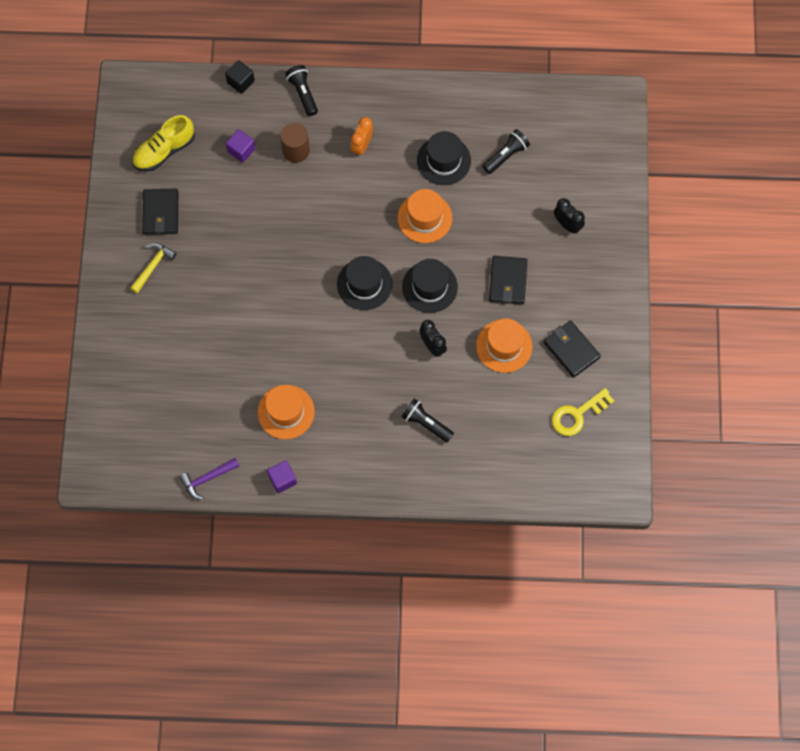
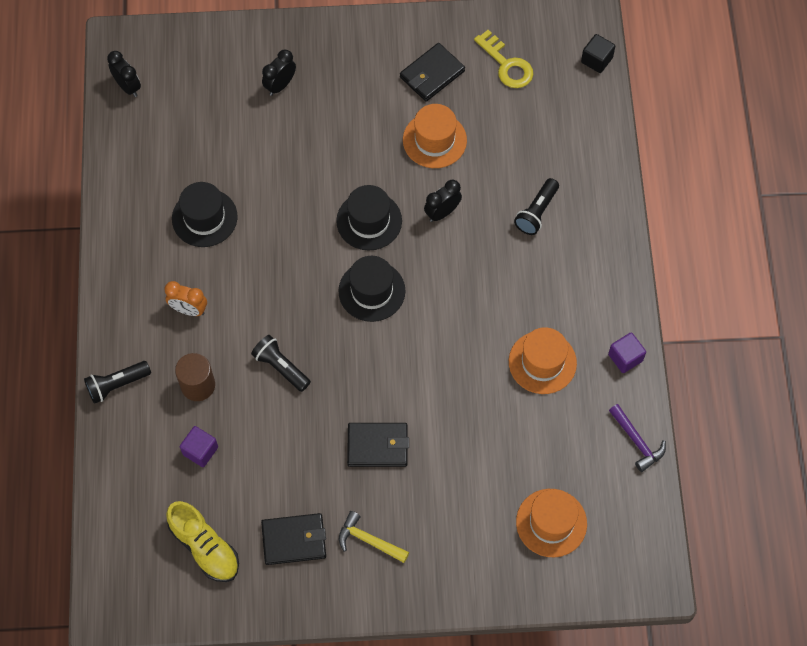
camera: 95 degrees left, 5 degrees down
black cube [225,60,255,94] -> black cube moved to [581,34,615,73]
orange hat [398,189,452,243] -> orange hat moved to [516,489,587,557]
black flashlight [482,129,530,174] -> black flashlight moved to [251,335,311,392]
black wallet [489,256,527,304] -> black wallet moved to [347,423,409,467]
none -> black clock [107,51,141,97]

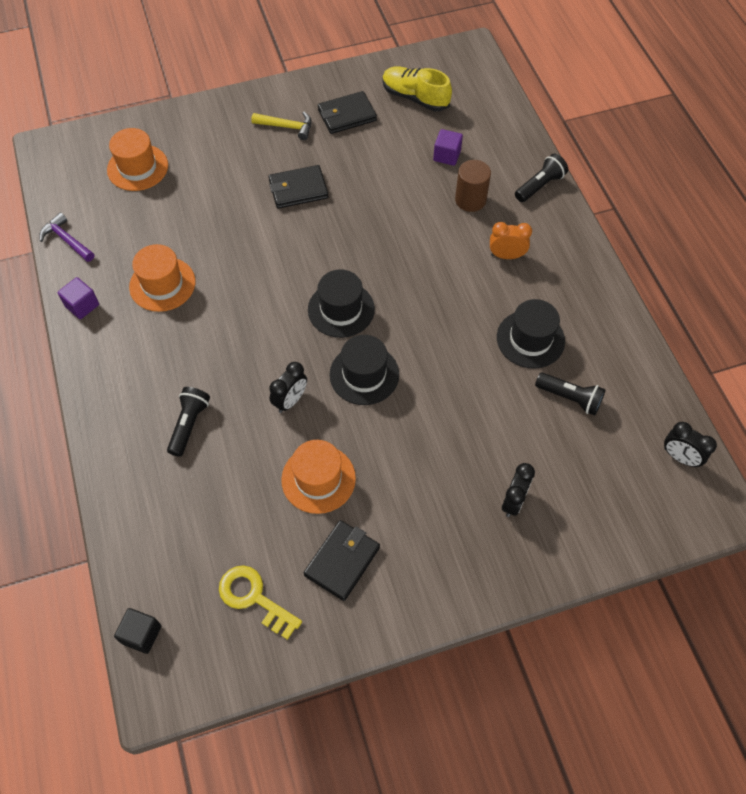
camera: 165 degrees right, 5 degrees down
black flashlight [251,335,311,392] -> black flashlight moved to [535,372,605,415]

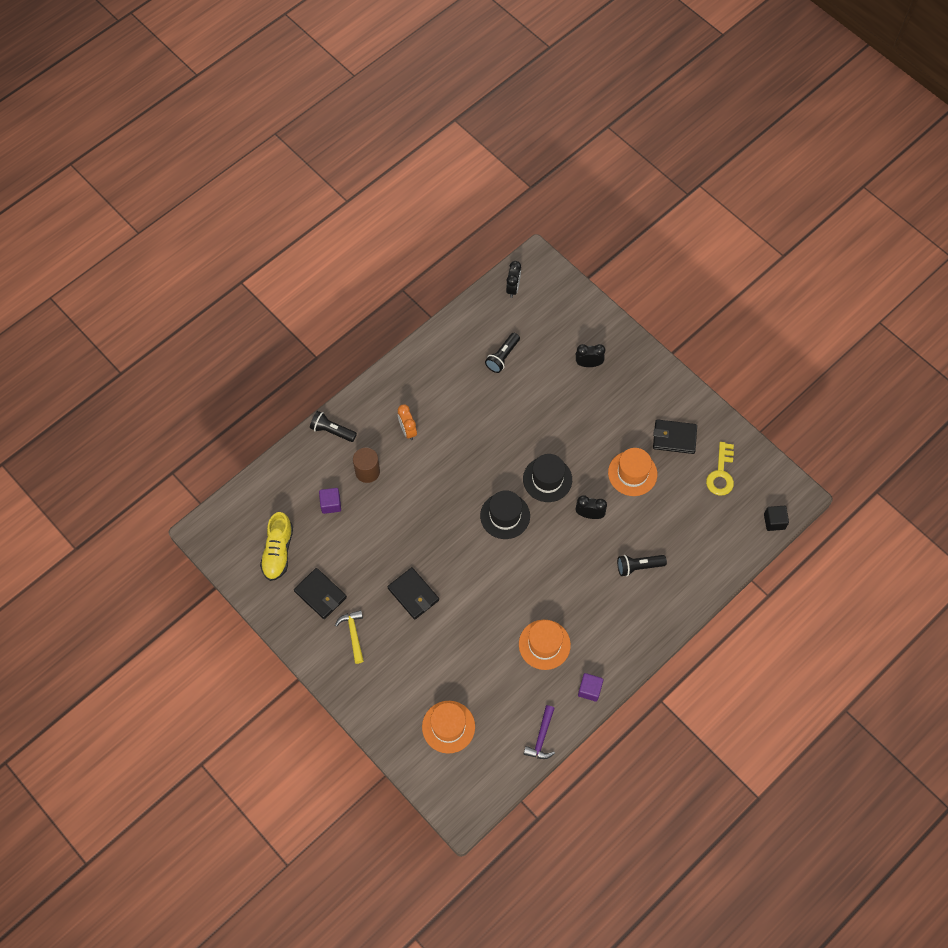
camera: 115 degrees left, 5 degrees up
black hat [497,299,565,369] -> none
black flashlight [535,372,605,415] -> black flashlight turned 150 degrees counterclockwise [485,333,520,373]

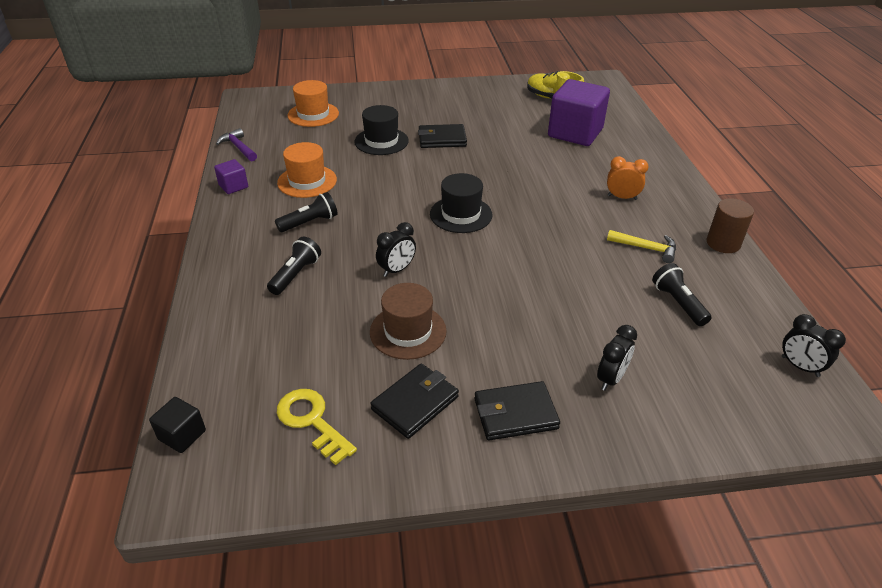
camera: 125 degrees right, 25 degrees down
black wallet [294,568,347,619] -> black wallet moved to [474,381,560,440]
black flashlight [310,411,357,442] -> black flashlight moved to [275,192,338,232]
purple cube [319,488,341,514] -> purple cube [548,79,610,146], size x2.20
yellow hammer [335,610,364,664] -> yellow hammer moved to [607,230,676,263]
brown cylinder [353,448,380,483] -> brown cylinder moved to [706,198,754,253]
black hat [523,454,572,502] -> black hat moved to [354,105,409,155]
orange hat [608,448,657,496] -> brown hat [370,283,447,360]

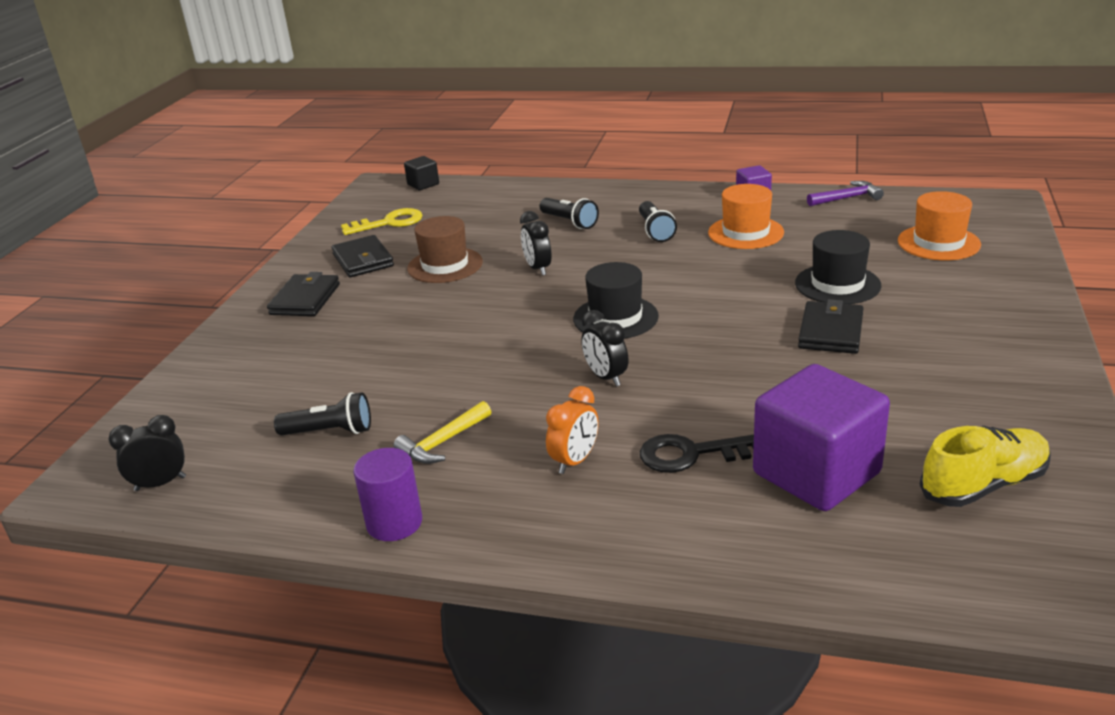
camera: 115 degrees right, 10 degrees down
black clock [597,325,637,391] -> black clock moved to [581,310,628,386]
brown cylinder [706,198,754,253] -> purple cylinder [353,448,422,541]
none -> black key [640,434,754,473]

